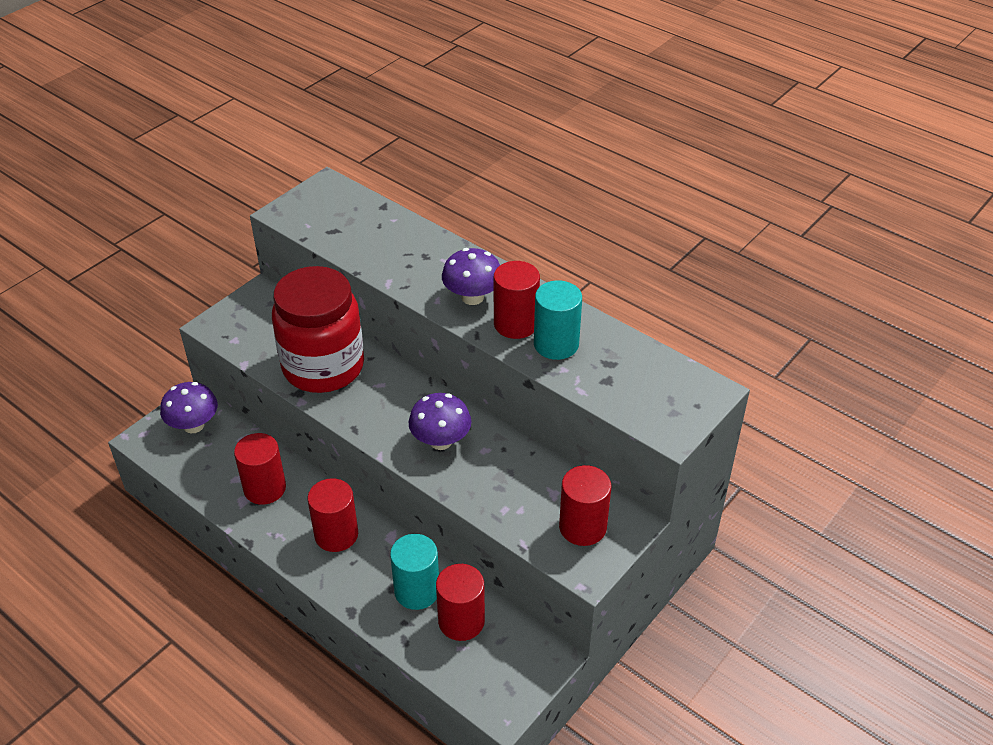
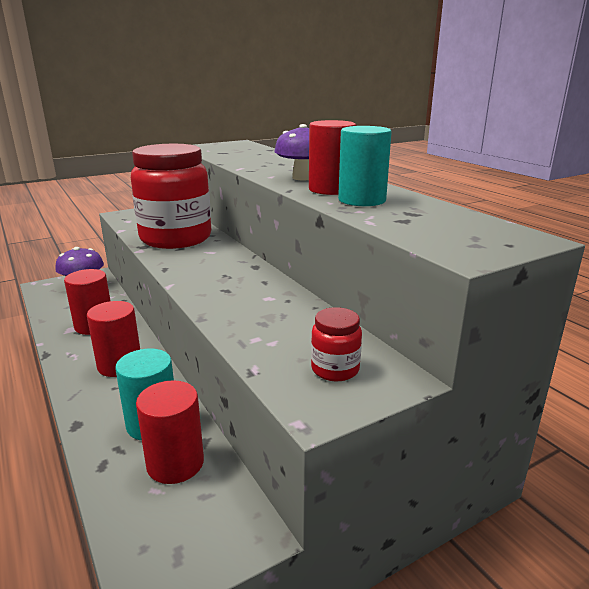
camera: 20 degrees right, 20 degrees down
purple mushroom [409,393,471,450] -> none
red cylinder [559,465,611,546] -> red jar [311,307,362,381]

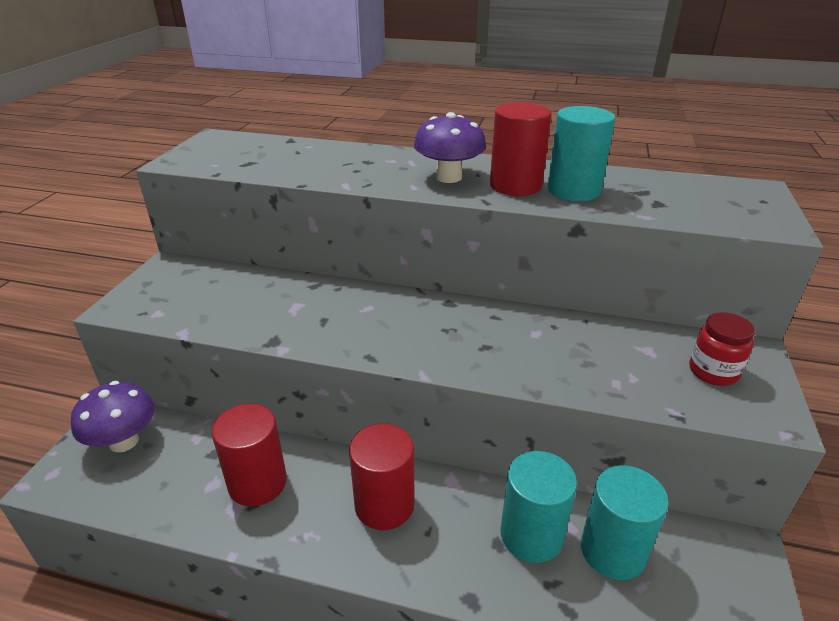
camera: 45 degrees left, 10 degrees up
red jar [131,144,211,249] -> none
red cylinder [136,380,204,484] -> turquoise cylinder [581,465,669,580]

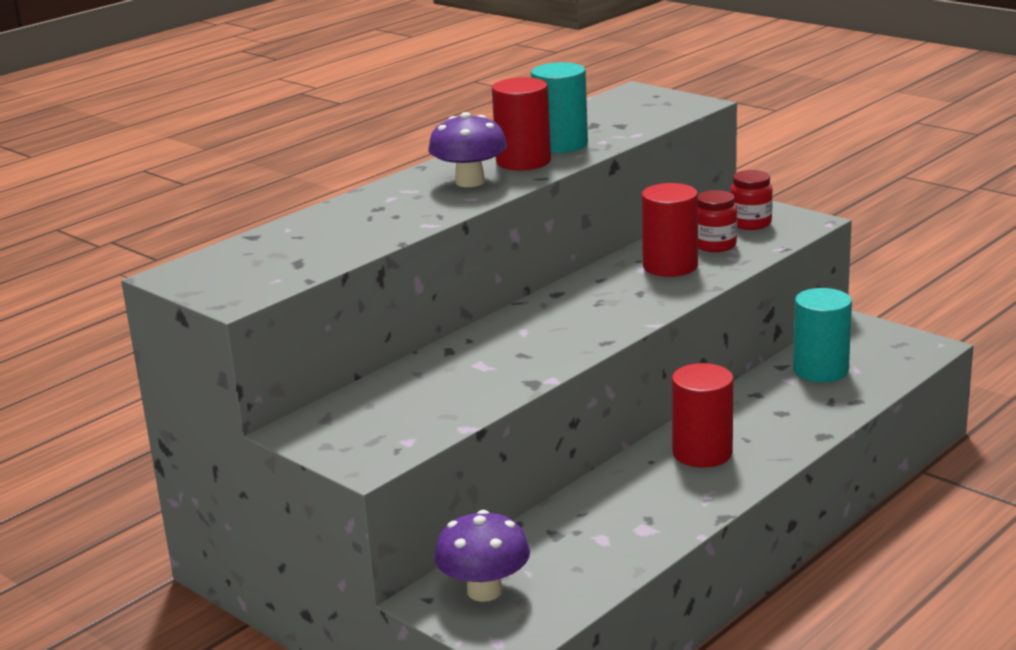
camera: 60 degrees left, 10 degrees down
red cylinder [212,404,287,506] -> red cylinder moved to [642,183,698,277]
turquoise cylinder [500,451,577,563] -> none
none -> red jar [698,190,737,252]

